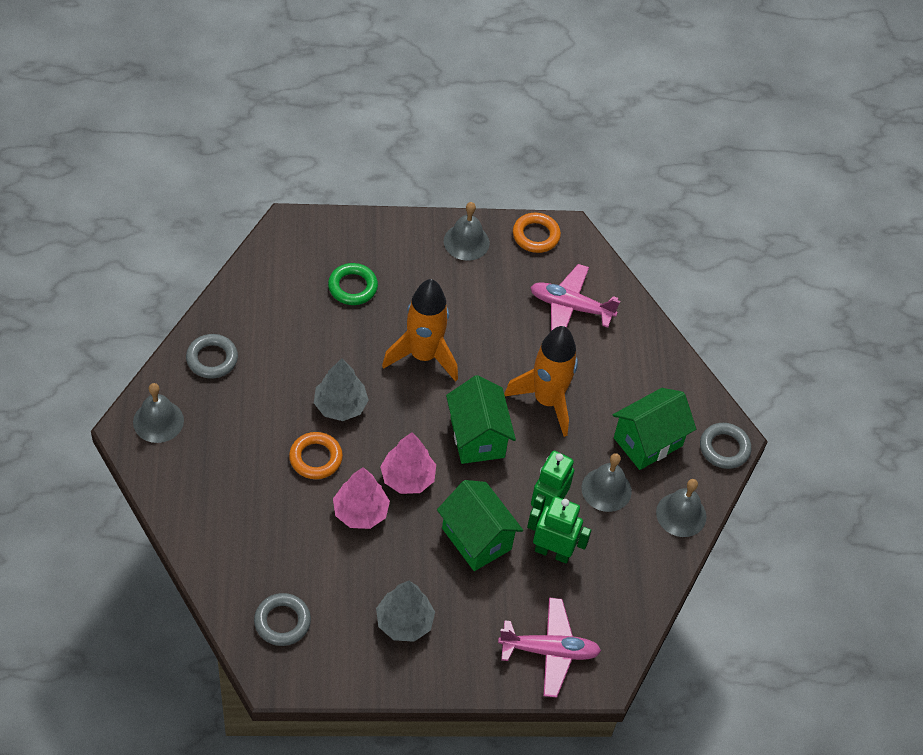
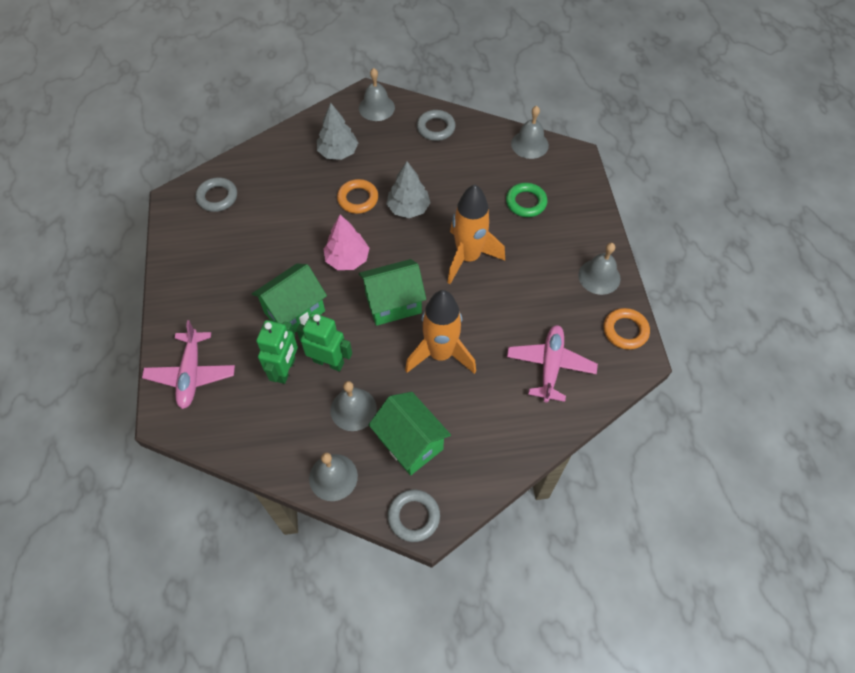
camera: 90 degrees right, 5 degrees up
pink tree [333,467,390,529] -> none
grey tree [376,581,435,642] -> grey tree moved to [317,103,358,160]
none -> grey bell [511,106,549,159]

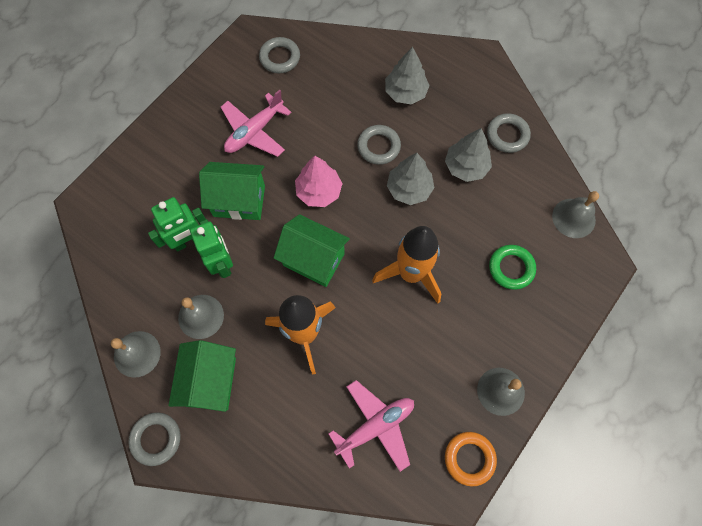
camera: 45 degrees right, 10 degrees up
pink plane [142,320,235,409] -> pink plane moved to [221,89,292,157]
orange ring [337,179,378,214] -> grey ring [357,125,401,165]
grey bell [359,68,395,121] -> none
none -> grey tree [445,128,492,182]

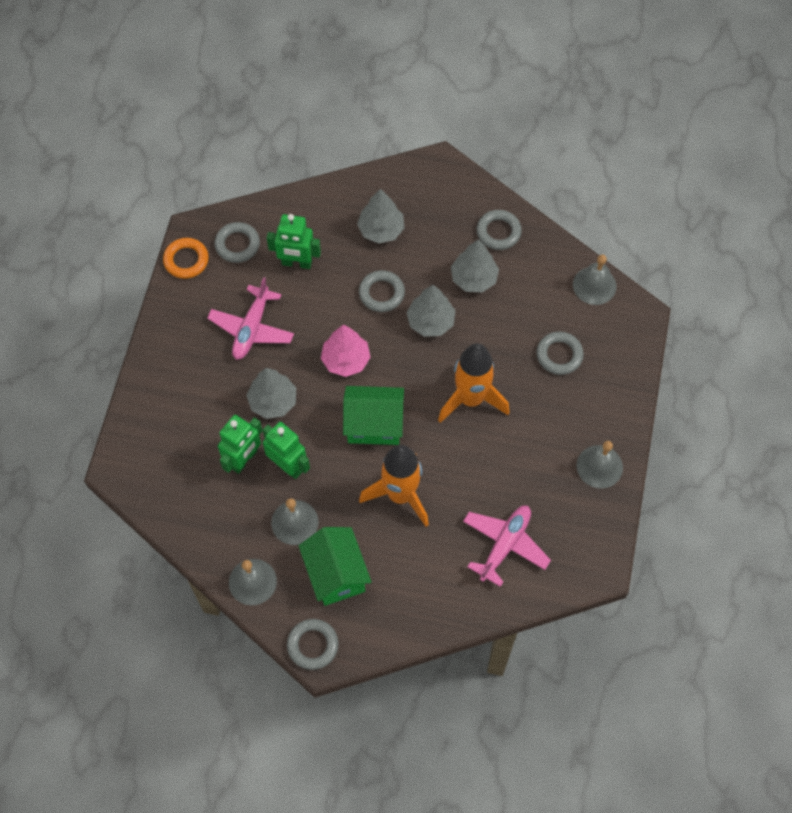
camera: 25 degrees left, 5 degrees down
green house [199,162,265,220] -> grey tree [246,368,296,419]
orange ring [445,432,497,487] -> orange ring moved to [163,238,209,279]
green ring [489,245,536,290] -> grey ring [536,332,584,375]
none -> green robot [267,214,321,269]

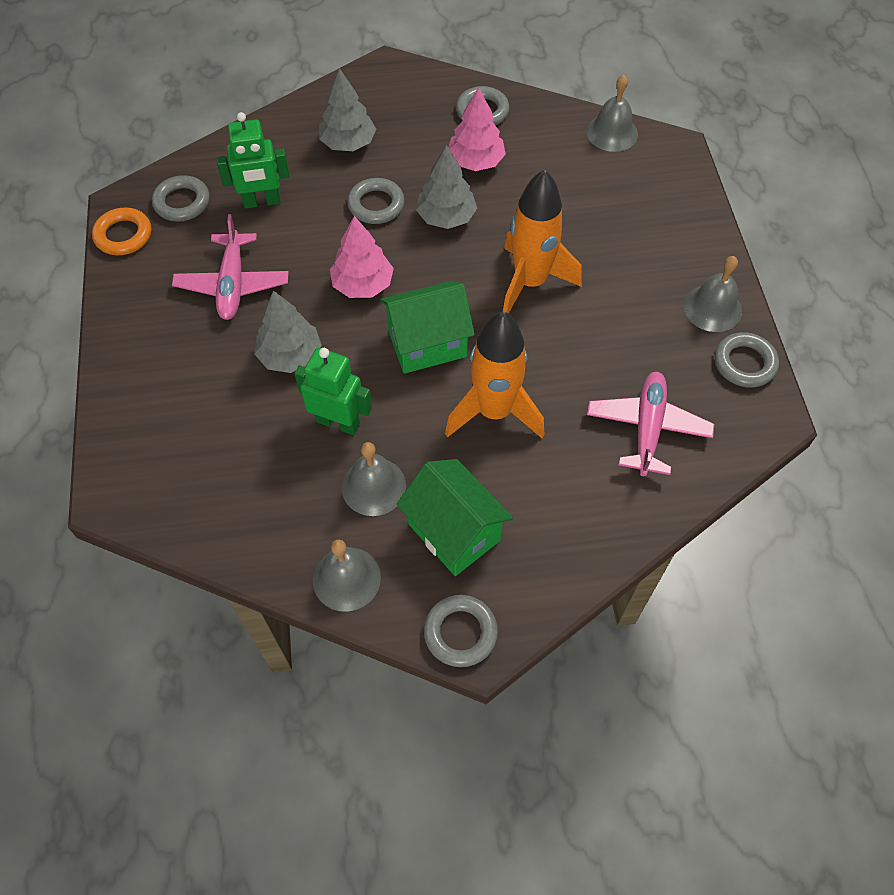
camera: 20 degrees left, 5 degrees down
green robot [218,415,262,474] -> none
grey tree [451,240,499,293] -> pink tree [448,87,506,171]
grey ring [536,332,584,375] -> grey ring moved to [715,332,779,388]

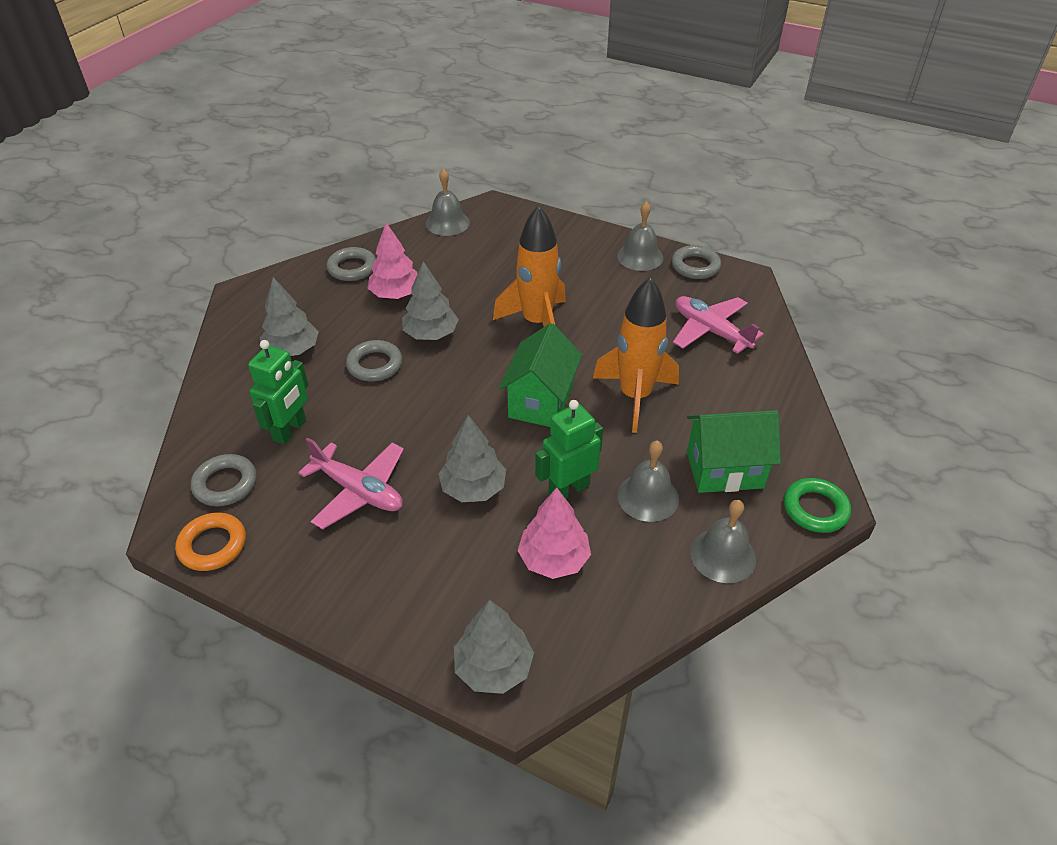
camera: 55 degrees left, 15 degrees down
pink tree [330,216,394,298] -> pink tree moved to [517,487,591,579]
grey ring [424,595,498,667] -> green ring [784,478,851,533]
none -> grey tree [454,600,534,694]

